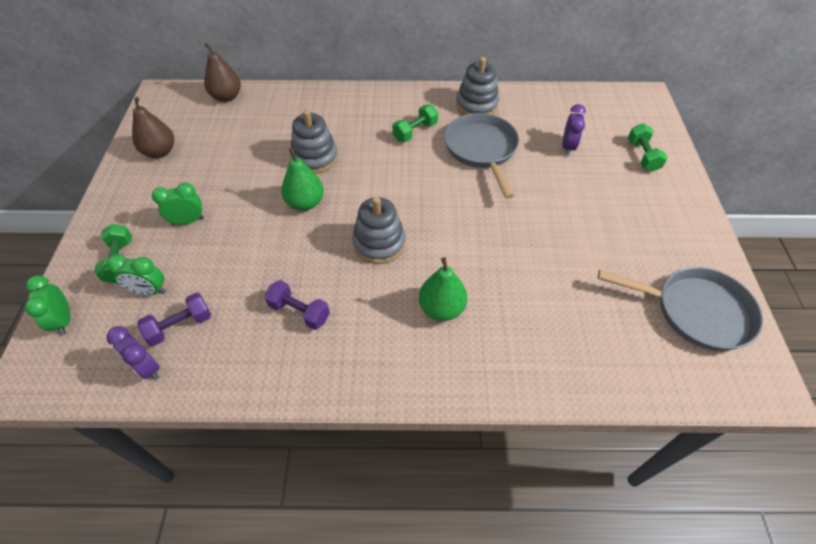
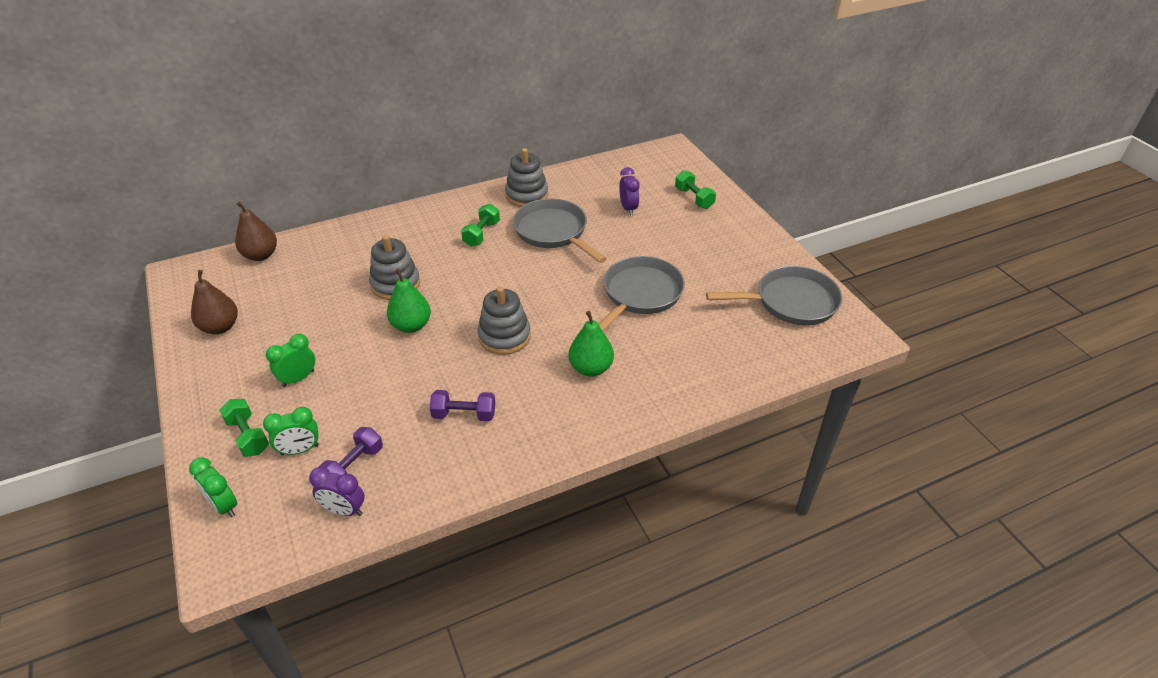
camera: 25 degrees left, 10 degrees down
none -> grey pan [599,256,685,332]

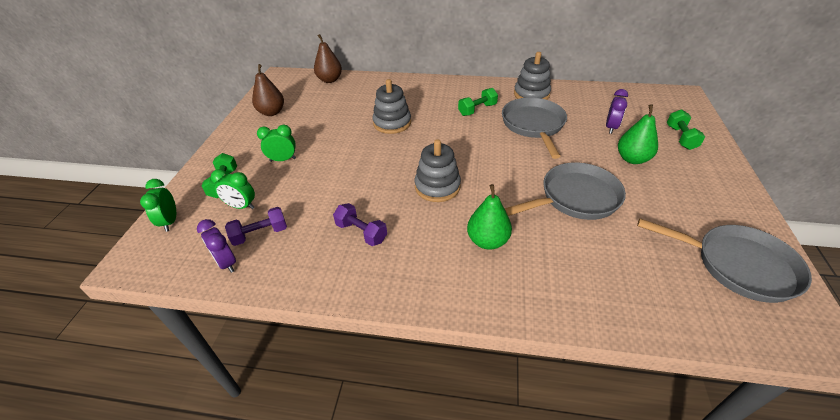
camera: 35 degrees right, 0 degrees up
green pear [387,269,431,333] -> green pear moved to [618,104,658,164]

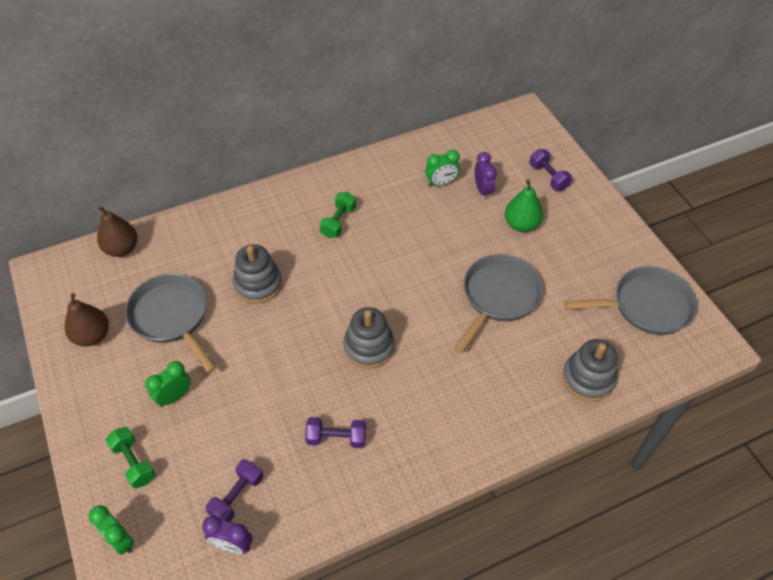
camera: 35 degrees left, 10 degrees up
green clock [211,169,255,209] -> green clock moved to [425,150,460,187]
green pear [467,184,512,250] -> none
grey pan [502,97,567,159] -> grey pan moved to [125,273,216,373]
grey stacking toy [514,52,551,100] -> grey stacking toy moved to [562,339,617,402]
green dumbbell [667,109,705,150] -> purple dumbbell [530,149,572,191]

